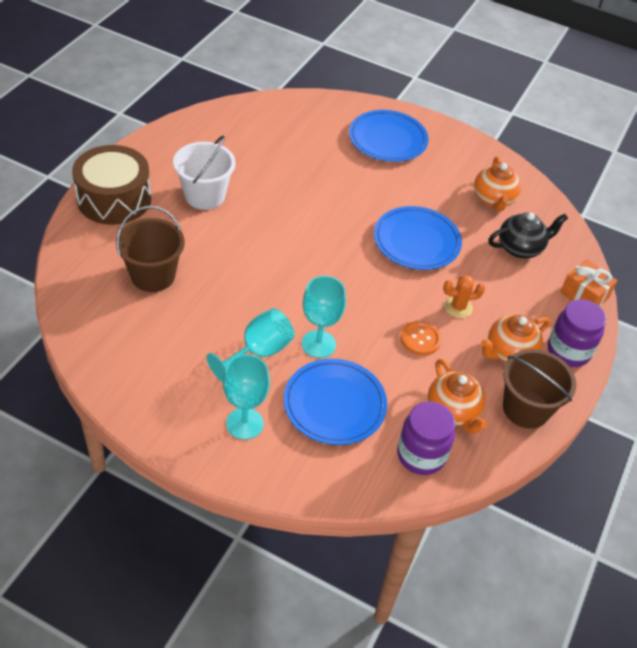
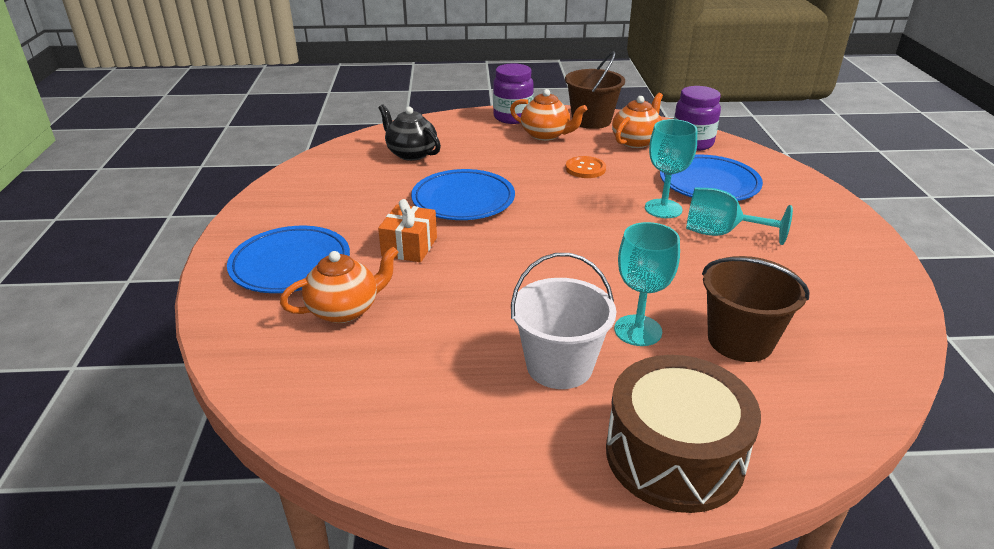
camera: 115 degrees left, 15 degrees down
turquoise goblet [223,354,270,440] -> turquoise goblet moved to [614,222,680,346]
orange cactus [443,275,485,318] -> none
orange teapot [474,156,521,212] -> orange teapot moved to [280,247,399,323]
orange gift [560,259,618,306] -> orange gift moved to [378,199,437,262]

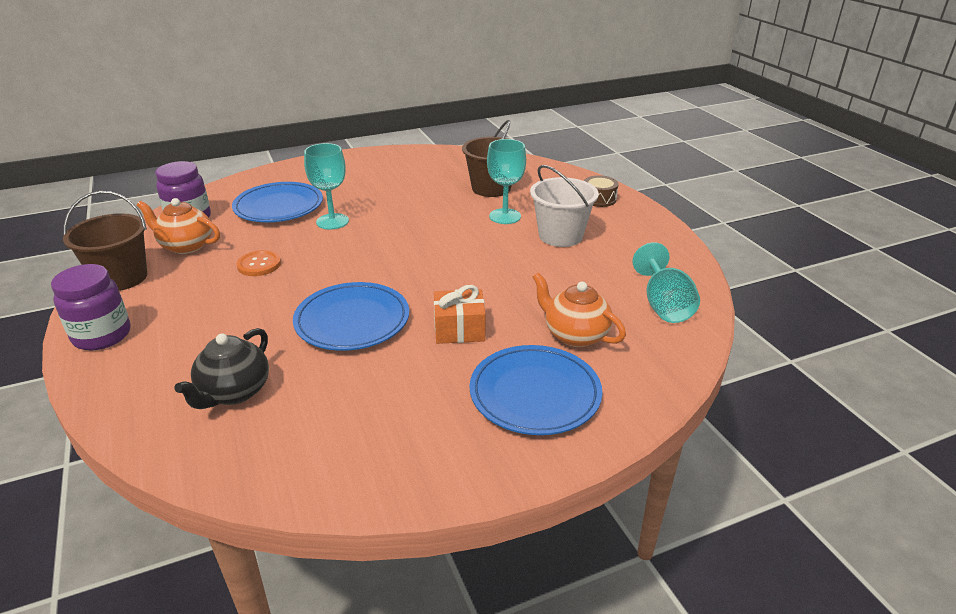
camera: 110 degrees left, 0 degrees up
orange teapot [510,89,587,141] -> none
brown drum [606,355,761,513] -> brown drum [584,175,619,207], size x0.47
turquoise goblet [686,187,793,245] -> turquoise goblet moved to [632,242,700,323]

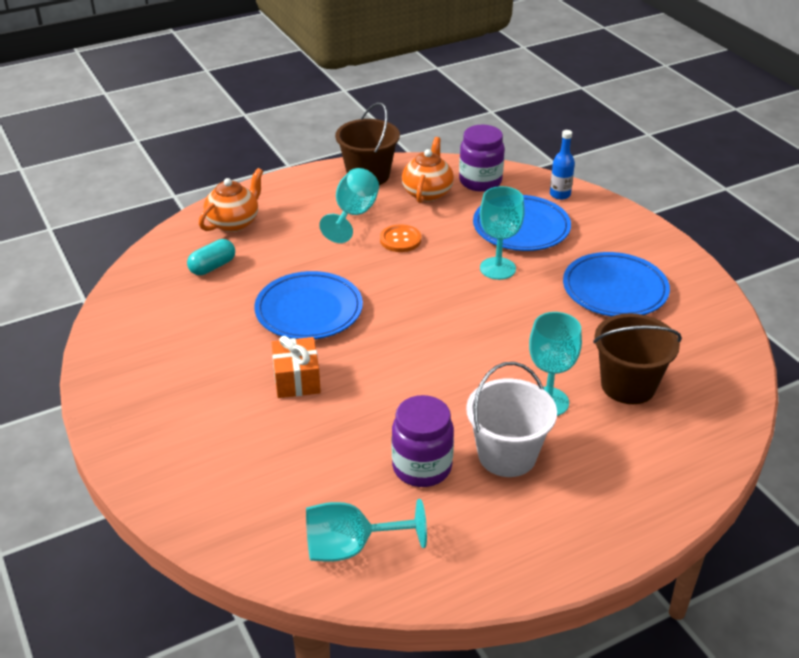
camera: 85 degrees right, 5 degrees up
purple jar [51,264,131,351] -> purple jar moved to [392,395,454,487]
black teapot [174,328,269,409] -> turquoise capsule [187,239,235,275]
blue plate [469,345,602,435] -> blue plate moved to [563,252,670,316]
orange teapot [533,272,626,347] -> orange teapot moved to [199,168,263,232]
brown drum [584,175,619,207] -> none
none -> turquoise goblet [319,168,379,243]
none -> blue bottle [550,130,575,200]

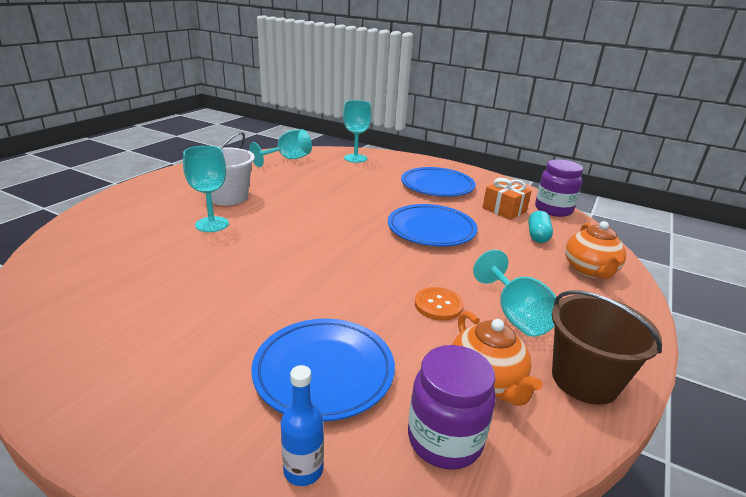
camera: 145 degrees right, 10 degrees down
orange gift [271,336,321,398] -> orange gift moved to [482,178,532,220]
purple jar [392,395,454,487] -> purple jar moved to [535,159,583,217]
turquoise goblet [480,186,525,280] -> turquoise goblet moved to [343,100,372,163]
blue plate [563,252,670,316] -> blue plate moved to [401,167,476,197]
brown bucket [593,313,682,404] -> none

